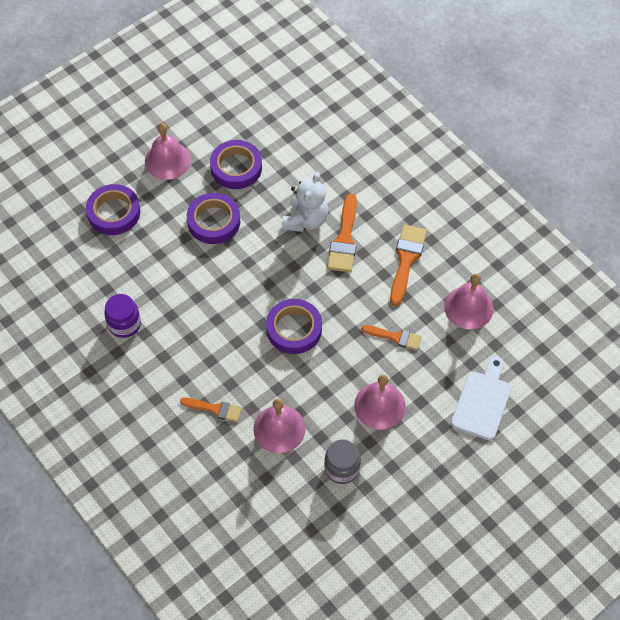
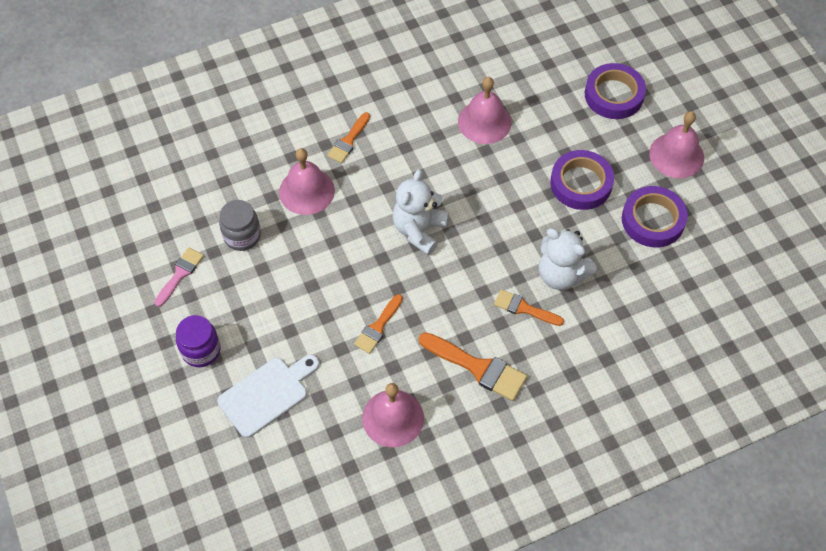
camera: 105 degrees right, 0 degrees up
purple jar [104,294,141,338] -> purple jar moved to [176,315,221,367]
purple tape [266,299,322,354] -> white teddy bear [393,169,448,255]
orange brush [327,194,357,272] -> orange brush [494,289,564,326], size x0.63
pink bell [354,374,406,430] -> pink bell moved to [458,77,512,144]
white cutting board [451,356,512,440] -> white cutting board turned 75 degrees counterclockwise [217,354,319,438]
none -> pink brush [155,247,204,307]

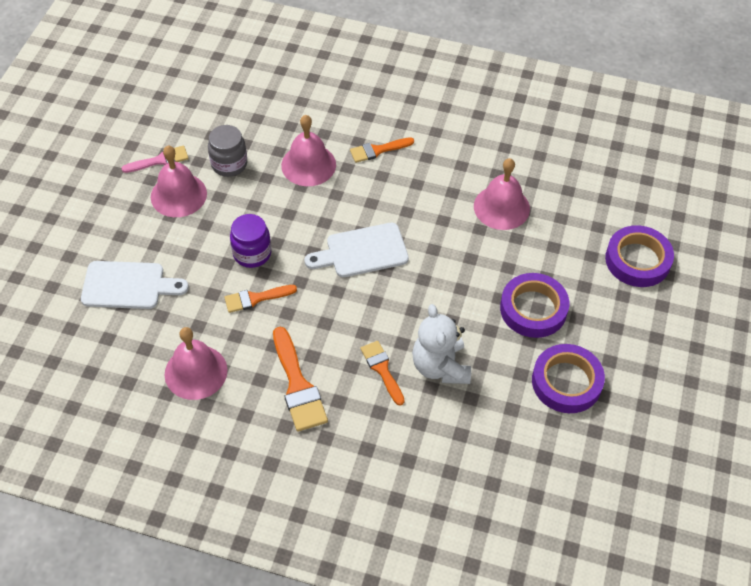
camera: 40 degrees right, 5 degrees down
purple jar [176,315,221,367] -> purple jar moved to [230,214,271,268]
white teddy bear [393,169,448,255] -> white cutting board [305,223,409,277]
pink bell [649,111,704,178] -> pink bell moved to [151,146,207,217]

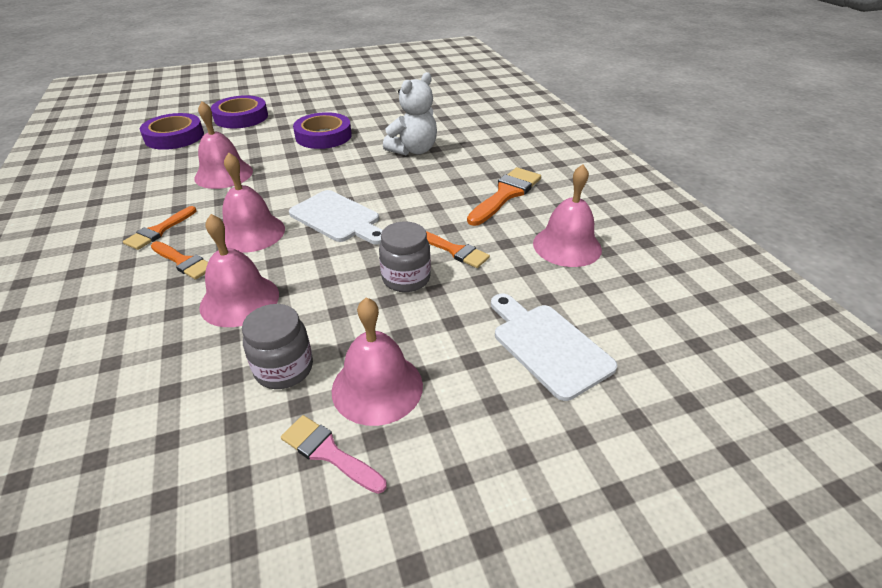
camera: 125 degrees left, 15 degrees down
purple jar [230,214,271,268] -> grey jar [379,221,431,292]
orange brush [360,341,405,406] -> orange brush moved to [123,206,197,250]
purple tape [532,344,605,413] -> purple tape moved to [140,113,204,150]
none -> pink bell [222,152,285,253]

